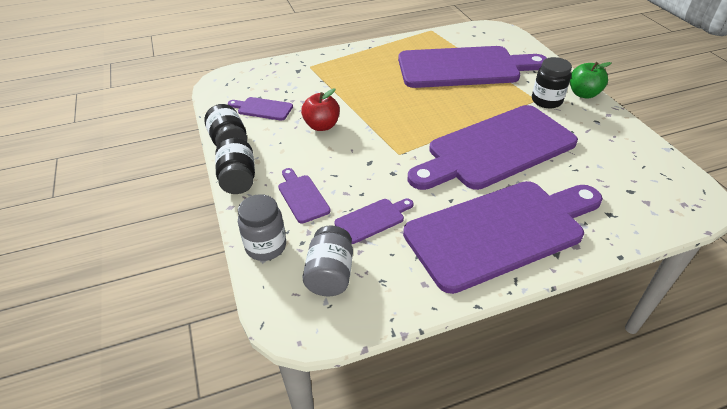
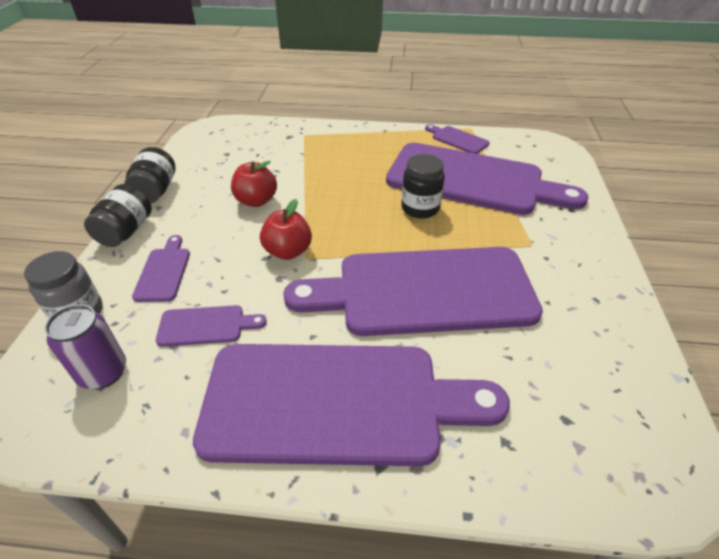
camera: 25 degrees right, 0 degrees up
purple cutting board [228,97,293,121] -> purple cutting board moved to [425,124,490,154]
grey jar [302,225,353,296] -> purple can [45,304,126,390]
black jar [532,57,572,108] -> black jar moved to [401,154,445,219]
green apple [570,62,611,98] -> none
none -> red apple [260,199,312,260]

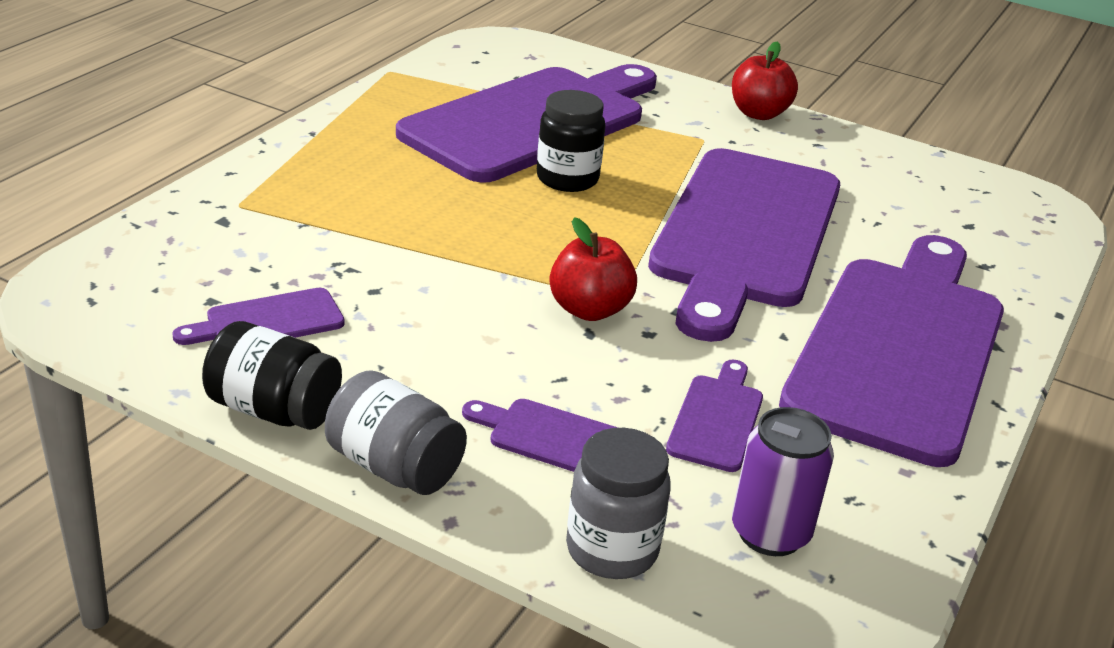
camera: 70 degrees left, 10 degrees down
black jar [84,184,152,247] -> grey jar [325,370,467,495]
red apple [231,161,277,207] -> red apple moved to [732,41,798,120]
purple cutting board [425,124,490,154] -> purple cutting board moved to [173,288,345,345]

